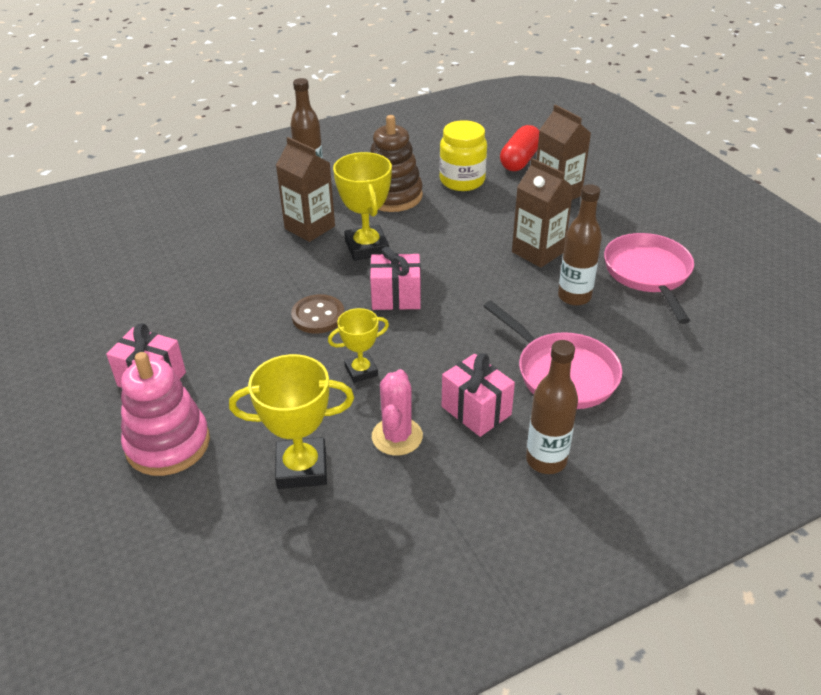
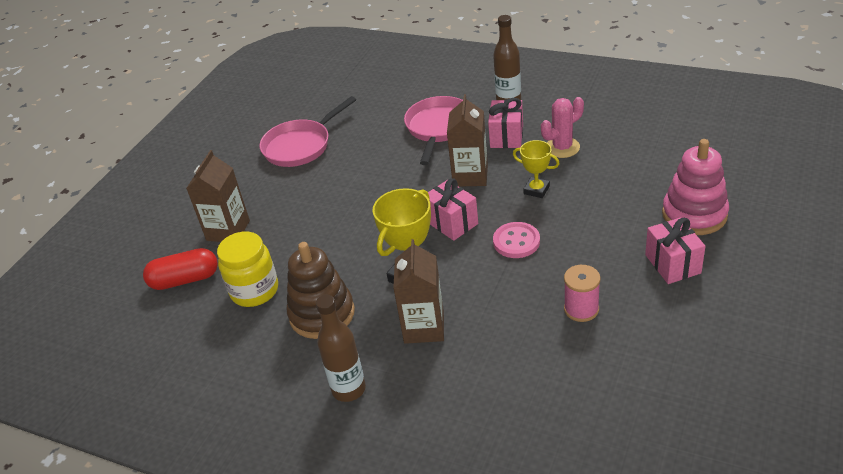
camera: 125 degrees left, 0 degrees up
yellow trophy [229,354,354,489] -> none
brown button [291,294,344,334] -> pink button [493,222,540,258]
brown carton [512,158,574,268] -> brown carton moved to [447,94,488,187]
brown bottle [558,184,602,306] -> none
none -> pink spool [564,265,600,322]

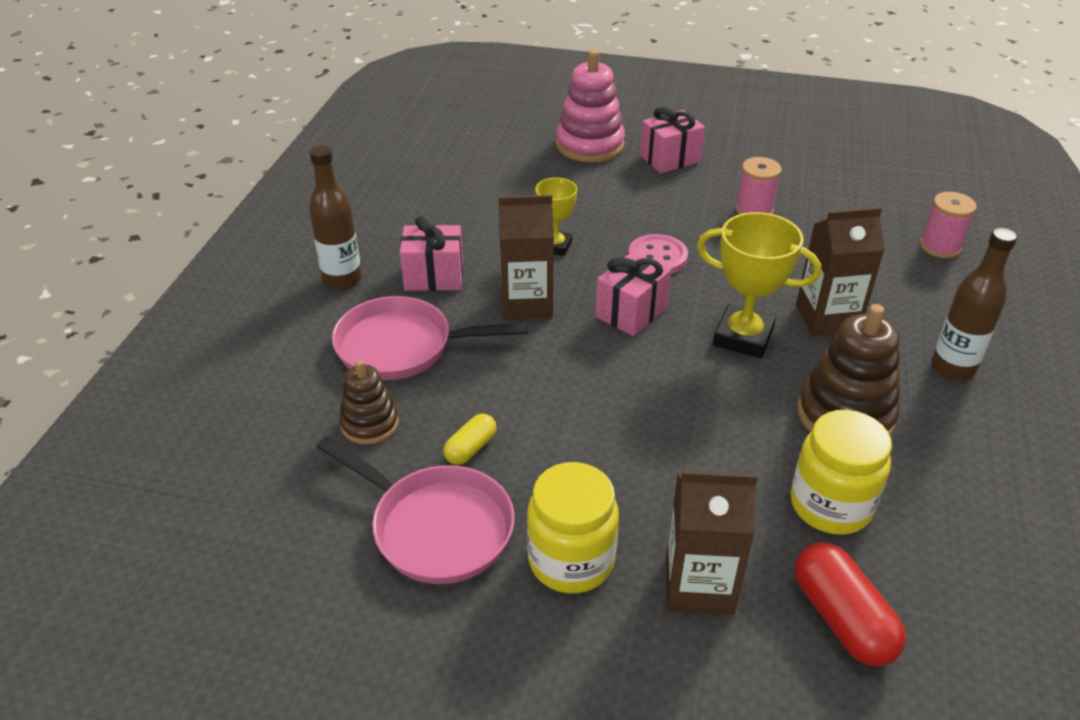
camera: 105 degrees left, 0 degrees up
pink cactus [541,97,584,158] -> none
none -> brown stacking toy [339,360,399,445]
none -> yellow capsule [443,414,497,465]
none -> yellow jar [527,462,619,593]
none -> pink spool [920,192,977,258]

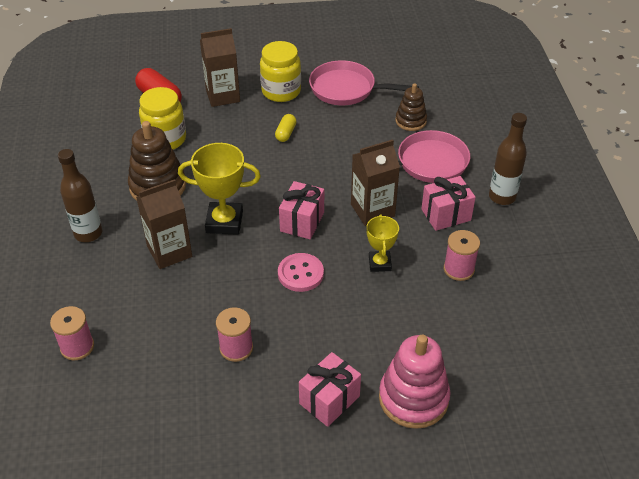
camera: 160 degrees right, 5 degrees up
yellow capsule [443,414,497,465] -> yellow capsule moved to [275,114,297,142]
none -> pink spool [444,230,480,281]

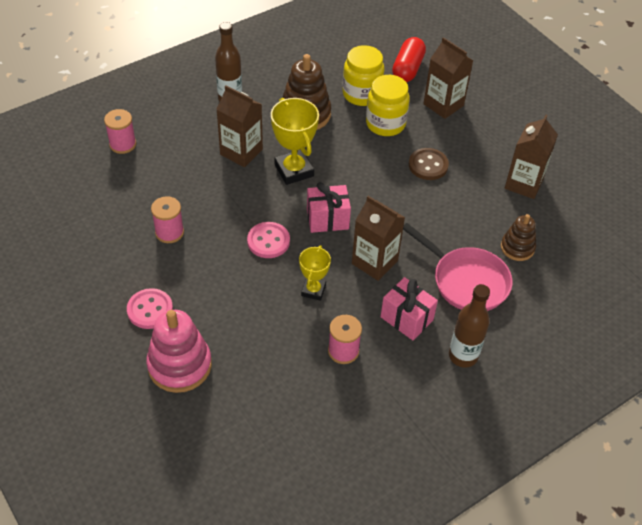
camera: 60 degrees right, 5 degrees up
yellow jar [260,41,301,102] -> yellow jar moved to [366,75,410,136]
yellow capsule [275,114,297,142] -> brown button [409,148,449,180]
pink gift [299,352,361,427] -> pink button [127,288,173,329]
pink pan [309,60,419,105] -> brown carton [505,115,558,199]
yellow trophy [366,215,399,272] -> yellow trophy turned 45 degrees counterclockwise [299,245,331,301]

